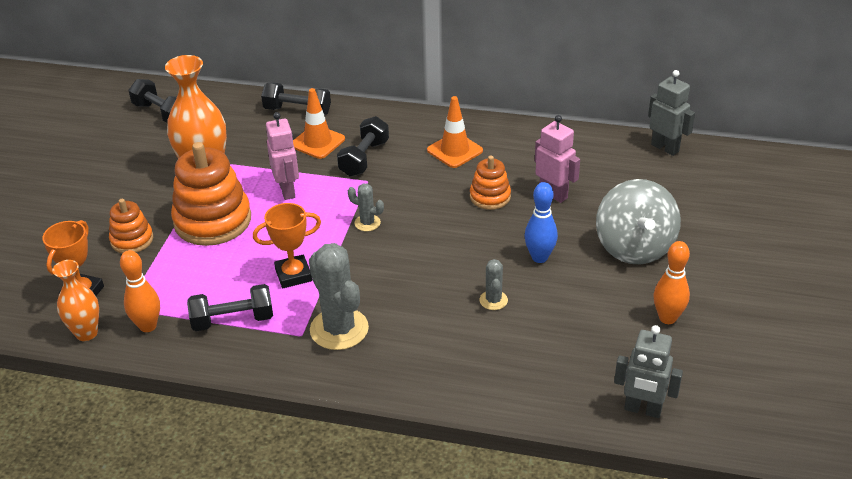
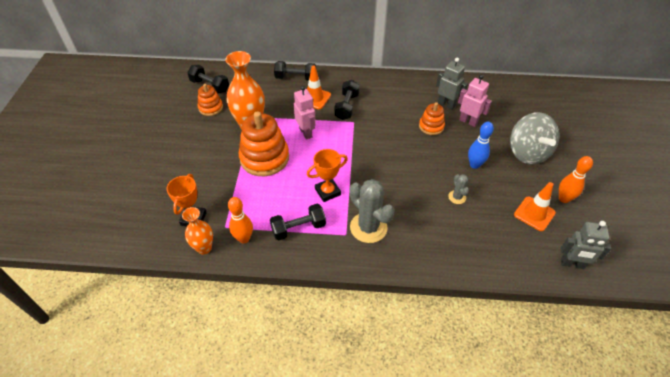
camera: 10 degrees left, 10 degrees up
orange stacking toy [109,199,153,253] -> orange stacking toy moved to [198,84,223,116]
grey cactus [348,184,384,231] -> none
orange traffic cone [427,96,483,168] -> orange traffic cone moved to [514,182,556,231]
grey robot [648,70,695,156] -> grey robot moved to [436,57,468,110]

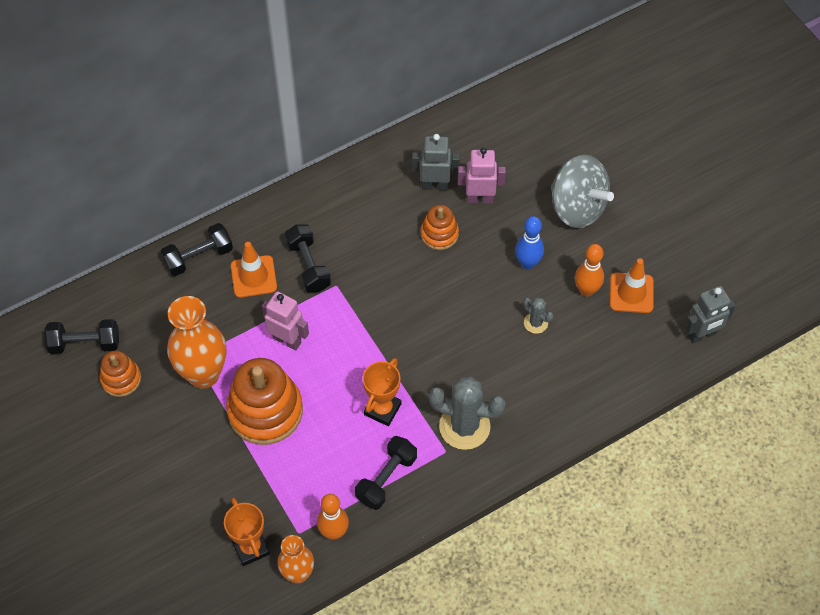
camera: 35 degrees left, 10 degrees up
orange bowling pin [559,156,593,203] -> orange bowling pin moved to [575,244,604,297]

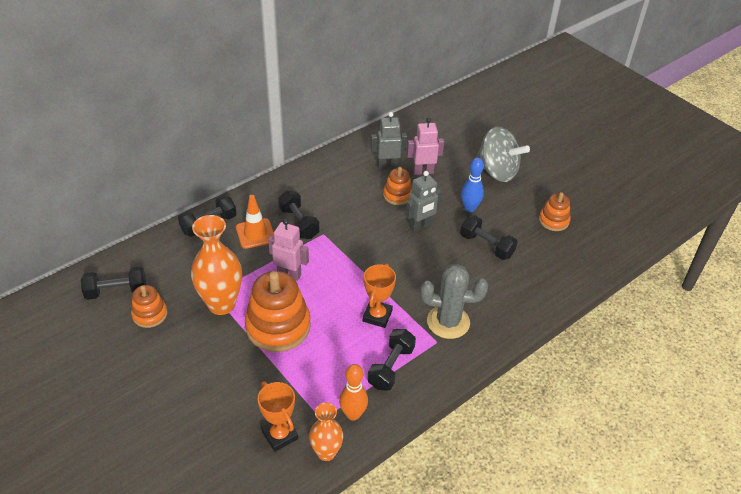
camera: 10 degrees left, 15 degrees down
grey cactus [523,297,553,334] -> black dumbbell [460,215,517,260]
orange bowling pin [575,244,604,297] -> none
orange traffic cone [610,258,654,313] -> orange stacking toy [539,192,571,231]
grey robot [685,286,736,343] -> grey robot moved to [406,171,442,232]

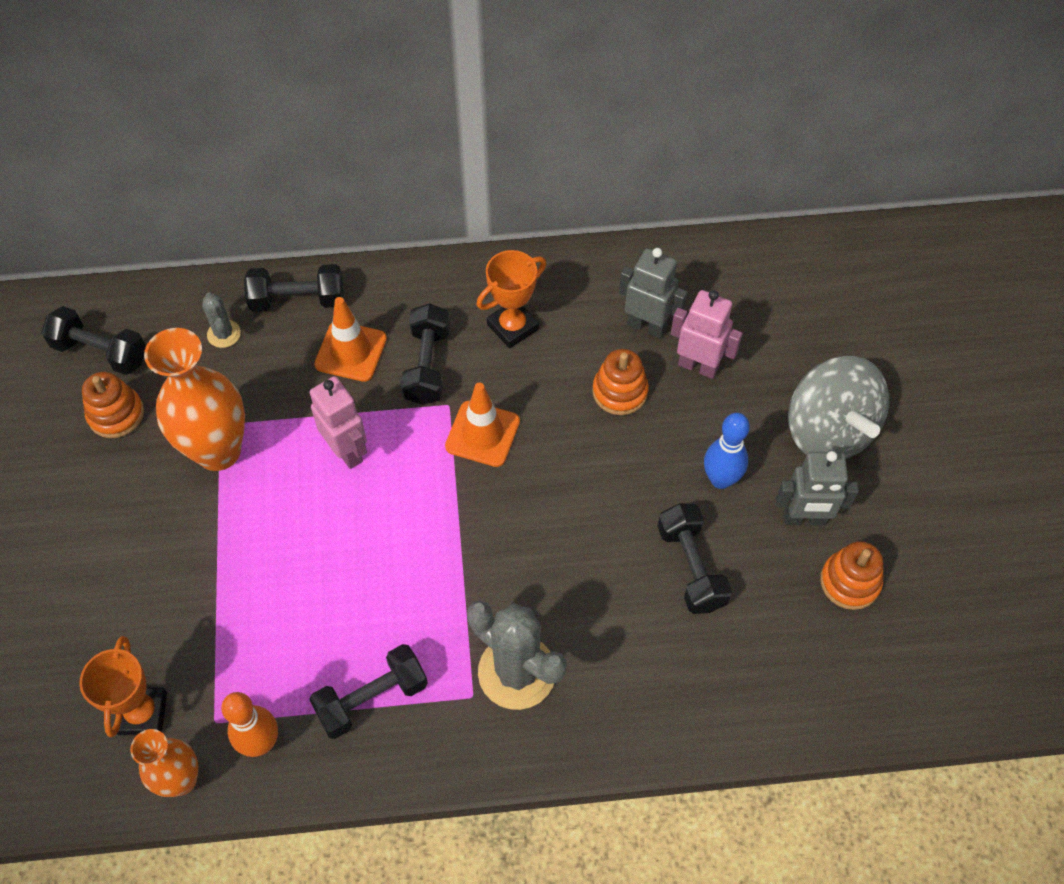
camera: 35 degrees right, 15 degrees up
orange stacking toy [245,271,311,352] -> none
orange trophy [363,263,396,328] -> orange trophy moved to [477,250,546,349]
grey robot [406,171,442,232] -> grey robot moved to [776,451,859,526]
none -> grey cactus [202,293,241,348]
none -> orange traffic cone [445,383,520,467]

